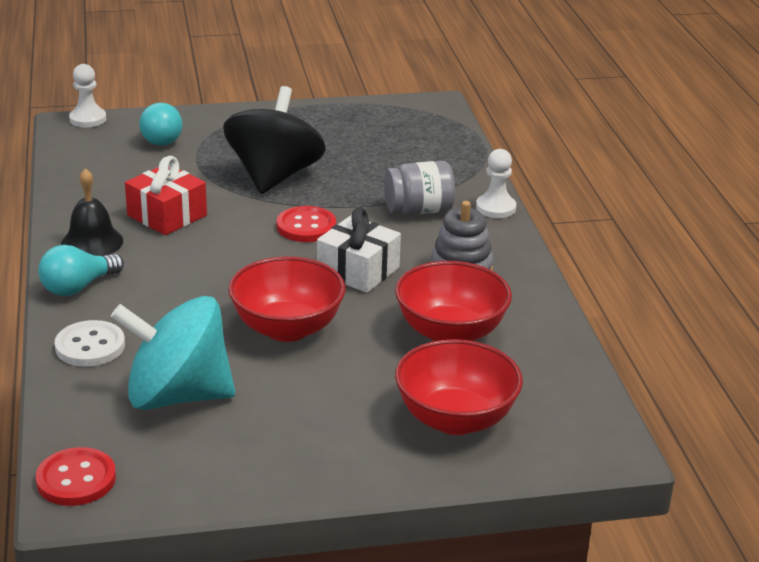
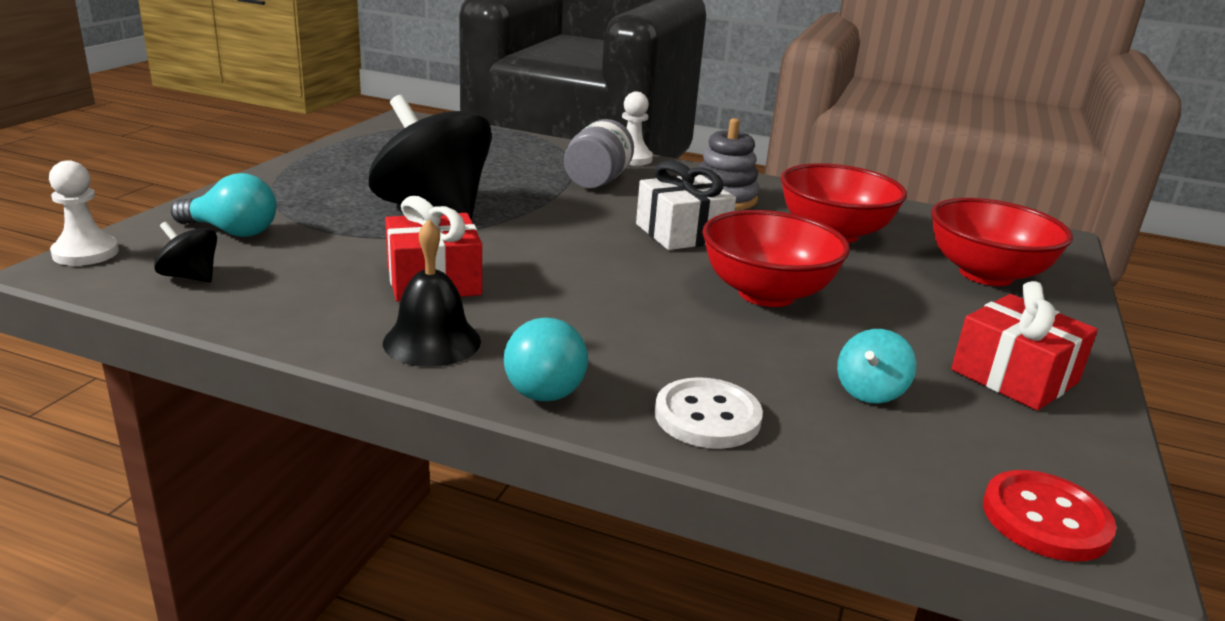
camera: 60 degrees left, 5 degrees down
turquoise spinning top [111,296,235,410] -> turquoise spinning top [837,329,917,403], size x0.42
red button [277,206,336,242] -> none
none -> black spinning top [154,222,217,282]
none -> red gift [951,281,1098,411]

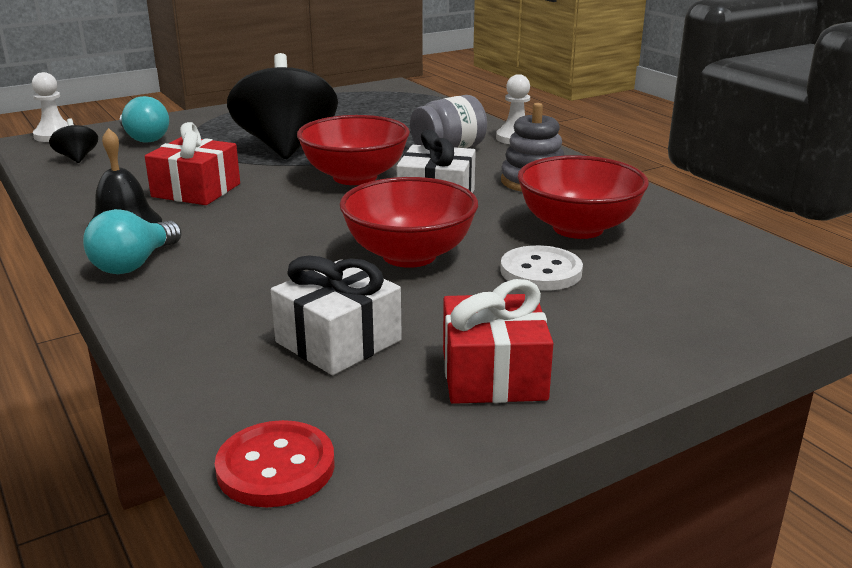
camera: 40 degrees right, 0 degrees up
white button [655,377,763,449] -> white button moved to [500,245,583,291]
turquoise spinning top [837,329,917,403] -> white gift [271,255,402,375]
red bowl [931,198,1073,286] -> red bowl moved to [297,115,410,185]

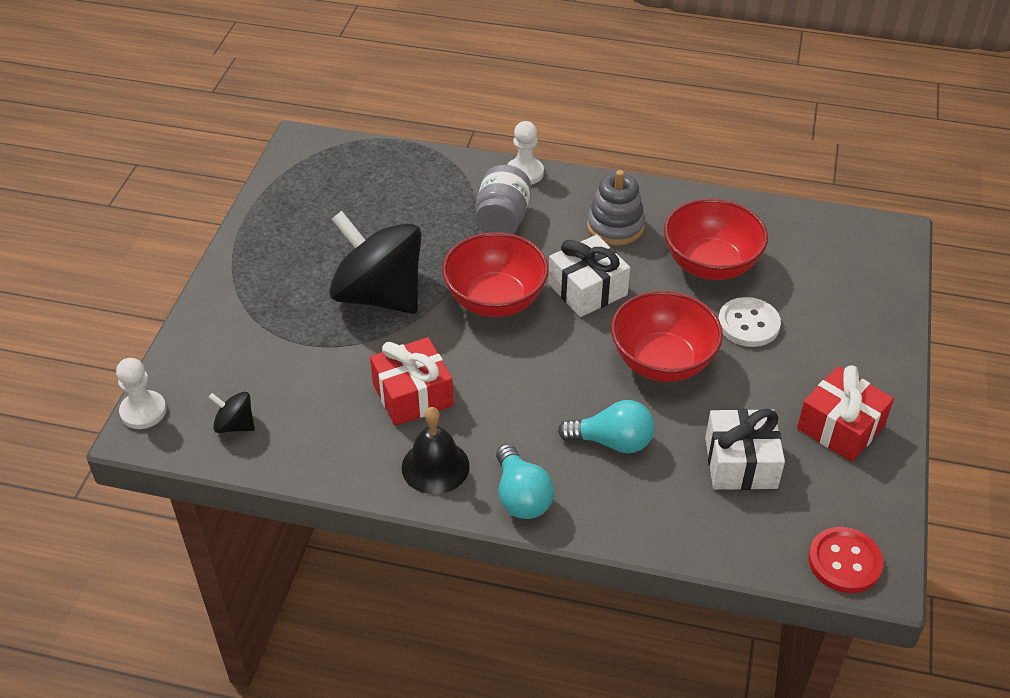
camera: 45 degrees left, 20 degrees up
turquoise light bulb [119,96,169,143] -> turquoise light bulb moved to [558,400,654,454]

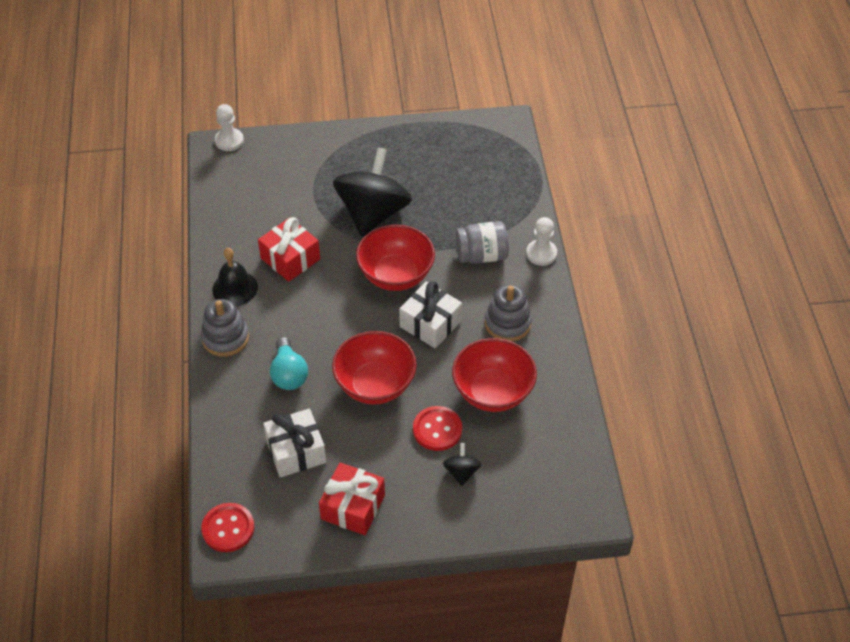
camera: 70 degrees right, 5 degrees up
black spinning top [208,392,255,433] -> black spinning top moved to [443,443,482,486]
turquoise light bulb [496,444,554,519] -> grey stacking toy [201,299,249,357]
white button [718,297,781,347] -> red button [413,406,462,451]

